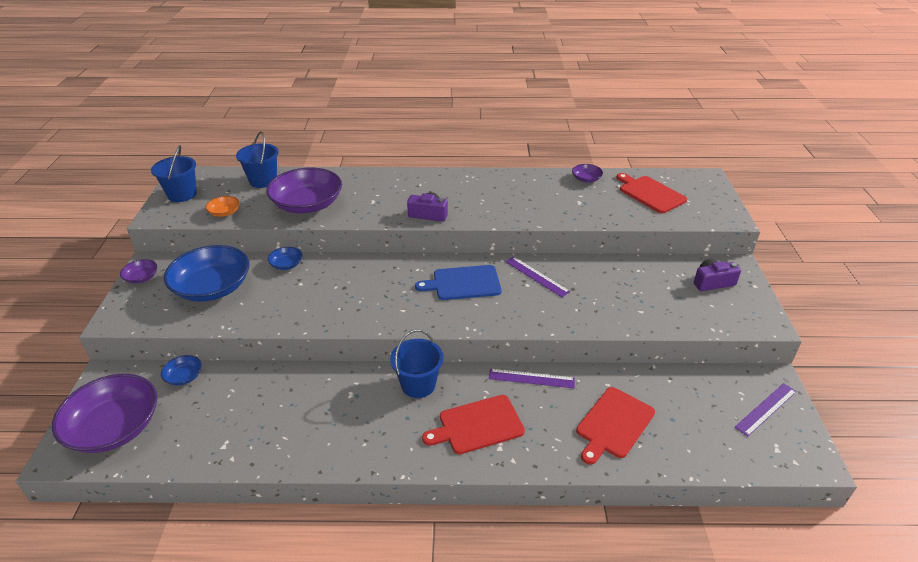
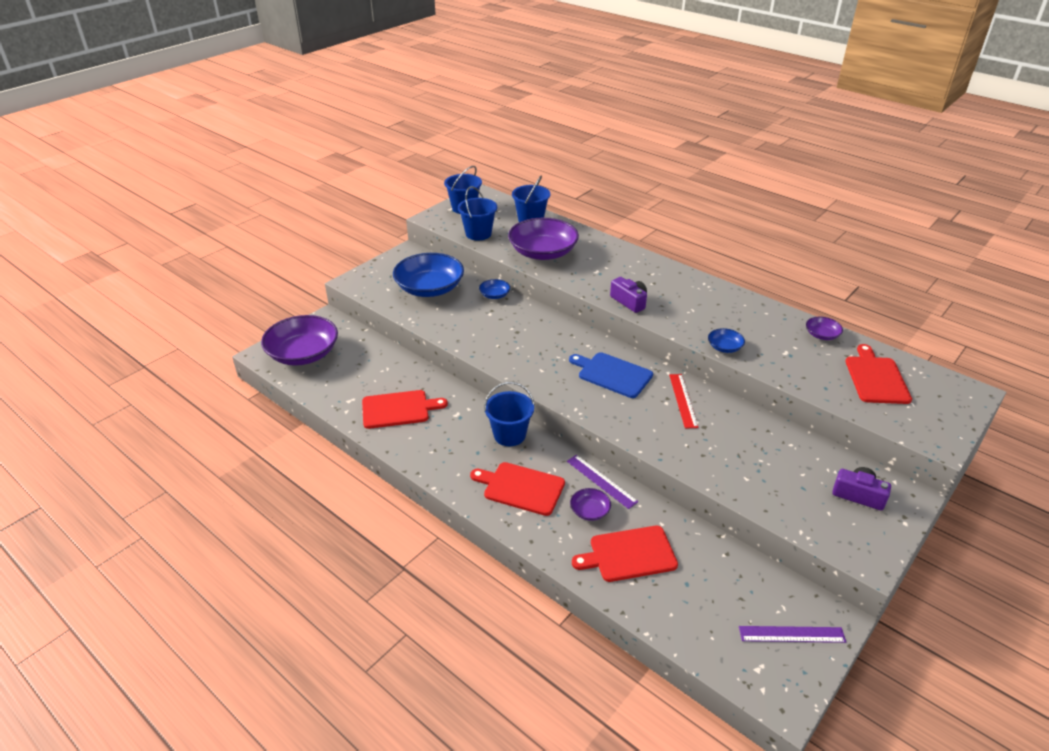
camera: 40 degrees right, 0 degrees up
purple bowl [120,259,157,283] -> purple bowl moved to [570,488,611,521]
blue bowl [161,355,202,385] -> blue bowl moved to [708,328,745,353]
orange bowl [205,196,240,217] -> blue bucket [458,186,497,241]
purple ruler [505,256,570,297] -> red ruler [669,374,699,428]
none -> red cutting board [362,390,448,429]

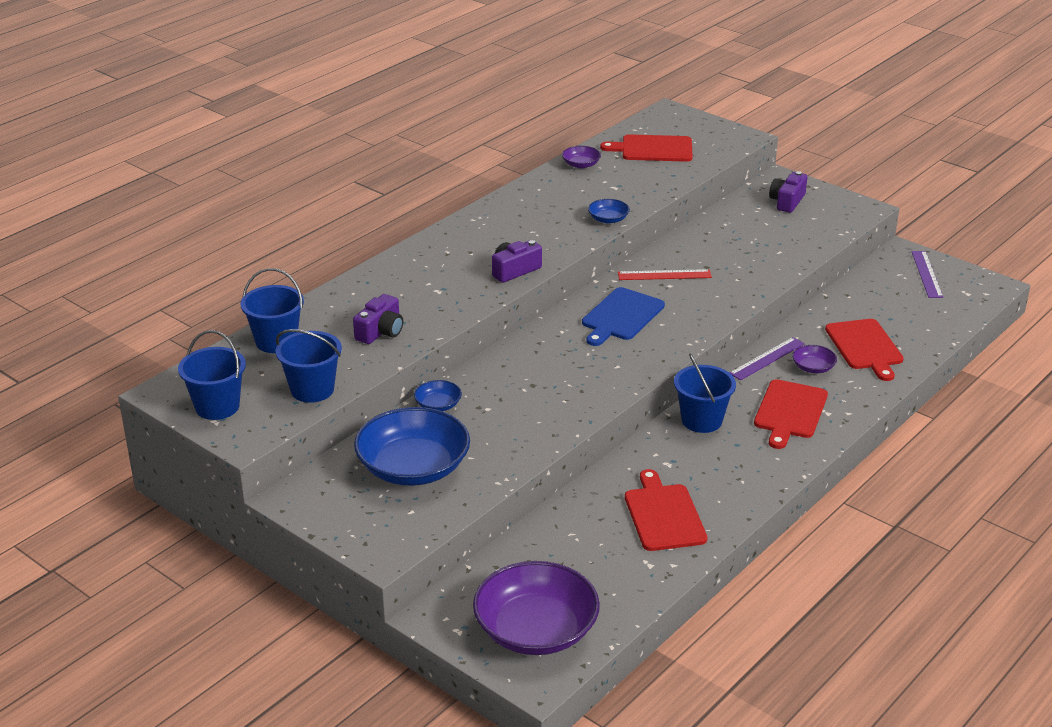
camera: 90 degrees left, 5 degrees down
purple bowl [508,218,579,260] -> purple camera [353,294,403,344]

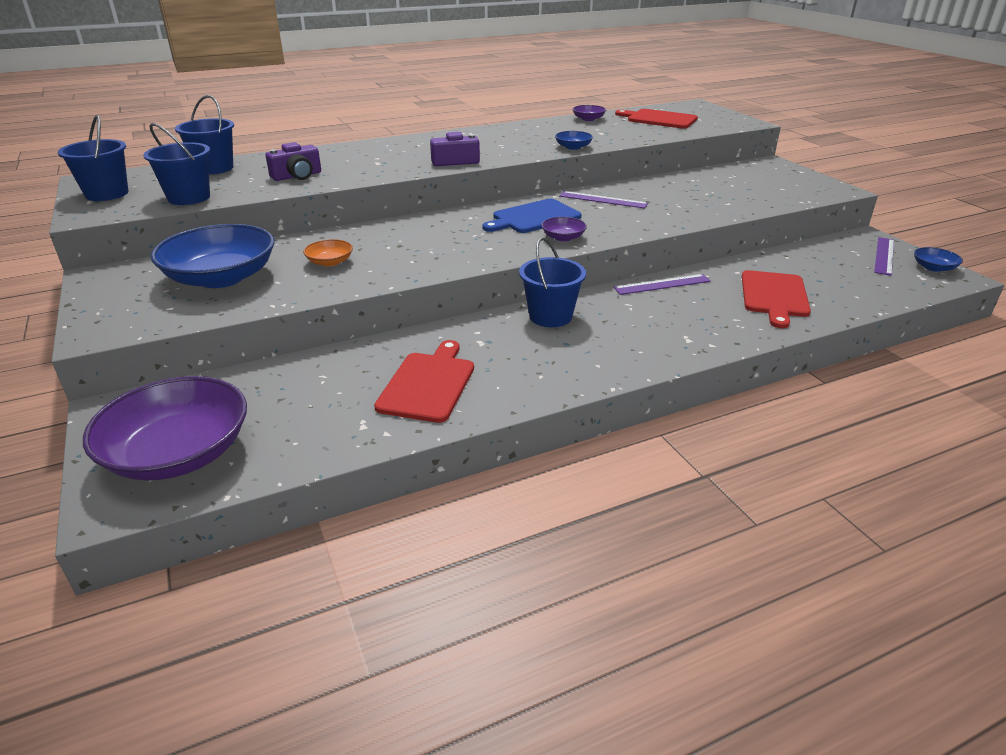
camera: 25 degrees right, 0 degrees up
blue bowl [414,380,462,411] -> blue bowl moved to [914,247,963,272]
red ruler [618,269,712,280] -> purple ruler [559,191,648,209]
red cutting board [754,379,828,449] -> none
purple camera [769,171,807,213] -> none
purple bowl [792,345,837,373] -> purple bowl moved to [541,217,587,241]
none -> orange bowl [303,239,353,267]

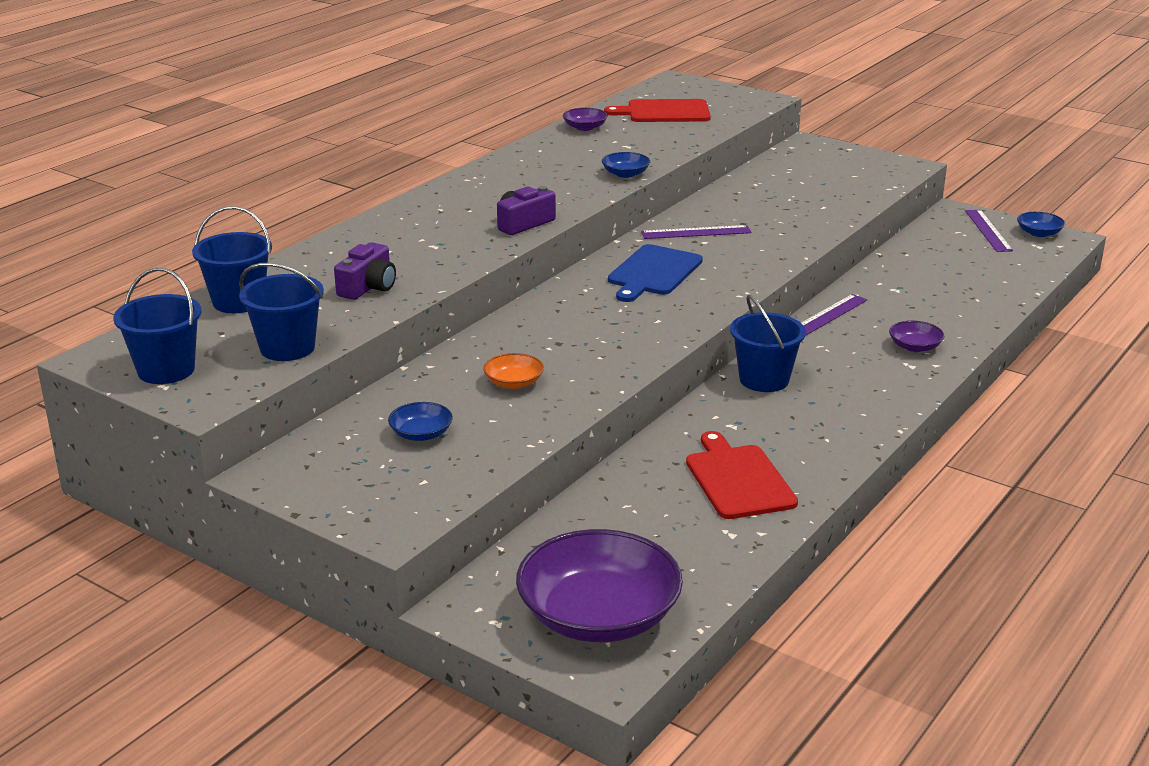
camera: 30 degrees left, 5 degrees down
blue bowl [151,224,274,288] -> blue bowl [388,402,453,441], size x0.44
purple bowl [541,217,587,241] -> purple bowl moved to [889,321,944,352]
red cutting board [742,270,811,328] -> none

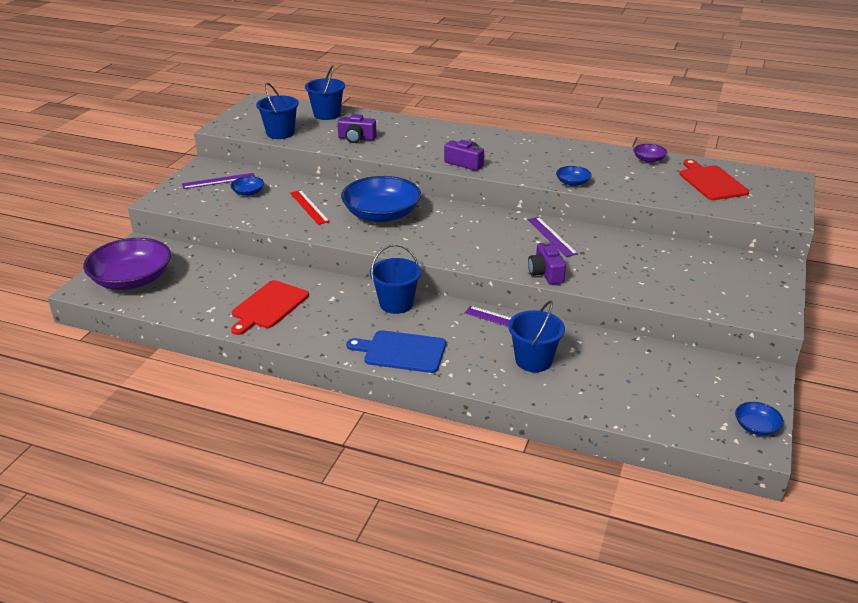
camera: 75 degrees right, 5 degrees up
blue bucket [113,268,201,384] -> blue bucket moved to [508,301,565,372]
orange bowl [483,353,544,389] -> red ruler [290,190,330,225]
blue cutting board [608,244,703,302] -> blue cutting board moved to [346,330,446,373]
red cutting board [686,431,798,519] -> red cutting board turned 150 degrees clockwise [231,280,309,335]
purple bowl [889,321,944,352] -> none
purple ruler [965,210,1013,252] -> purple ruler moved to [182,173,255,189]
none -> blue bowl [341,176,421,222]
none -> purple camera [528,241,566,285]

